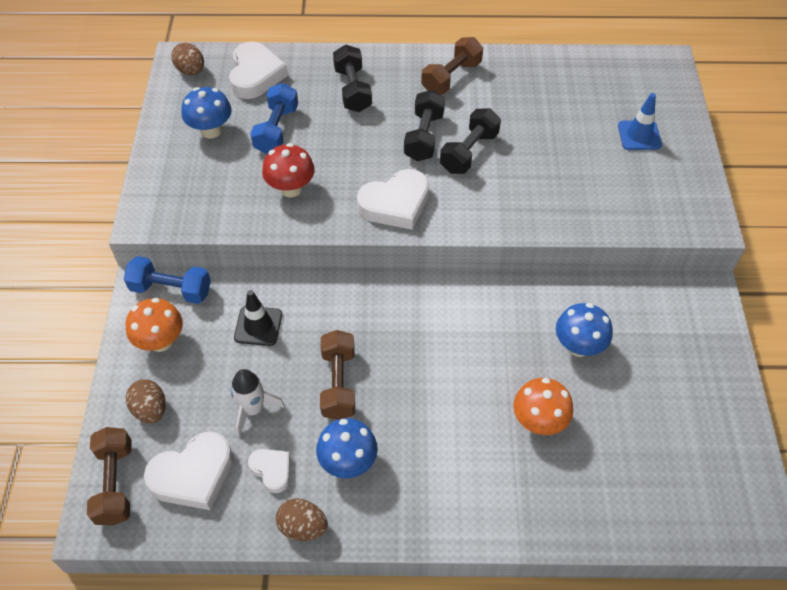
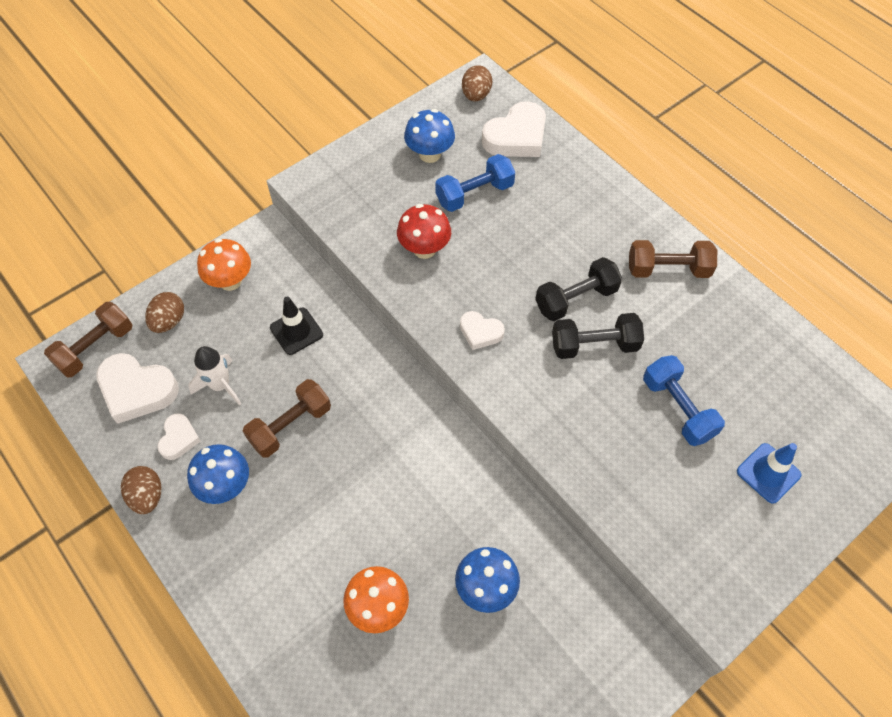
camera: 50 degrees right, 5 degrees up
blue dumbbell [124,256,211,304] -> blue dumbbell moved to [643,355,725,446]
black dumbbell [333,44,372,112] -> none
white heart [357,169,429,230] -> white heart [460,311,505,350], size x0.56

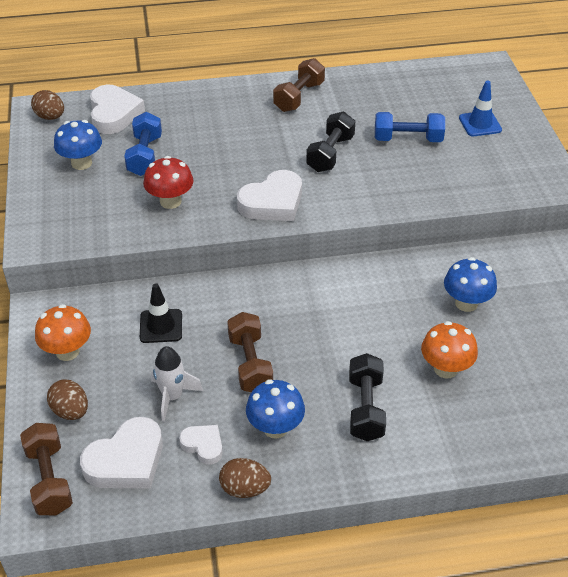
camera: 60 degrees left, 15 degrees down
white heart [460,311,505,350] -> white heart [237,170,302,221], size x1.79
black dumbbell [535,257,622,321] -> black dumbbell moved to [349,353,386,441]

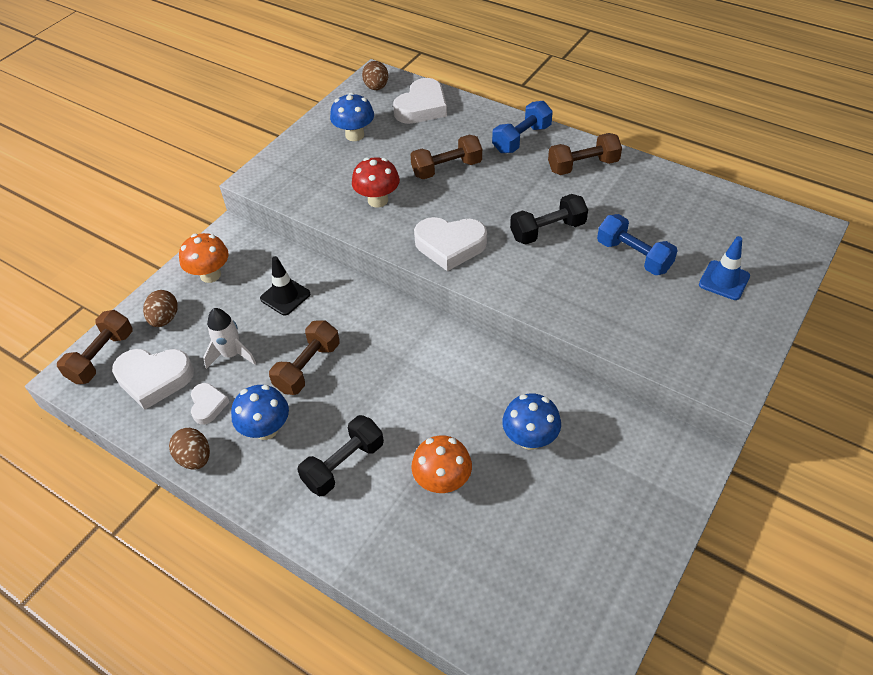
camera: 45 degrees right, 5 degrees up
blue dumbbell [124,112,162,176] -> blue dumbbell moved to [492,101,553,153]
none -> brown dumbbell [410,135,482,179]

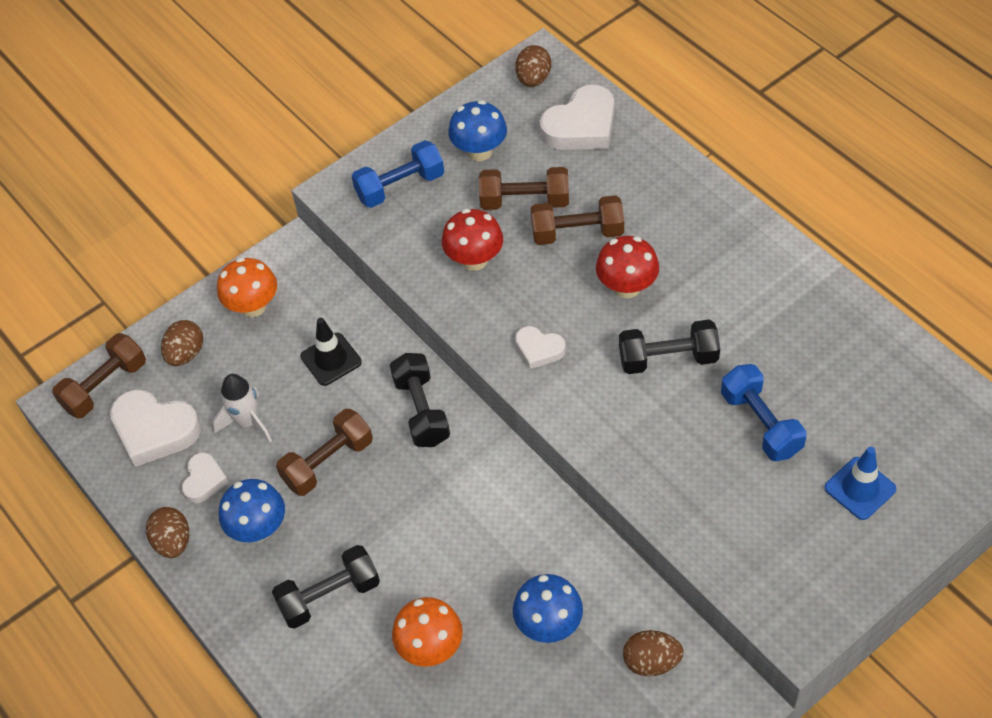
camera: 20 degrees right, 5 degrees up
white heart [414,217,487,271] -> white heart [515,326,566,369], size x0.56
blue dumbbell [492,101,553,153] -> blue dumbbell moved to [352,140,444,208]
brown dumbbell [548,133,622,175] -> brown dumbbell moved to [479,167,569,210]
none -> black dumbbell [390,353,450,447]
none -> red mushroom [596,236,659,298]
none -> brown egg [623,630,684,677]

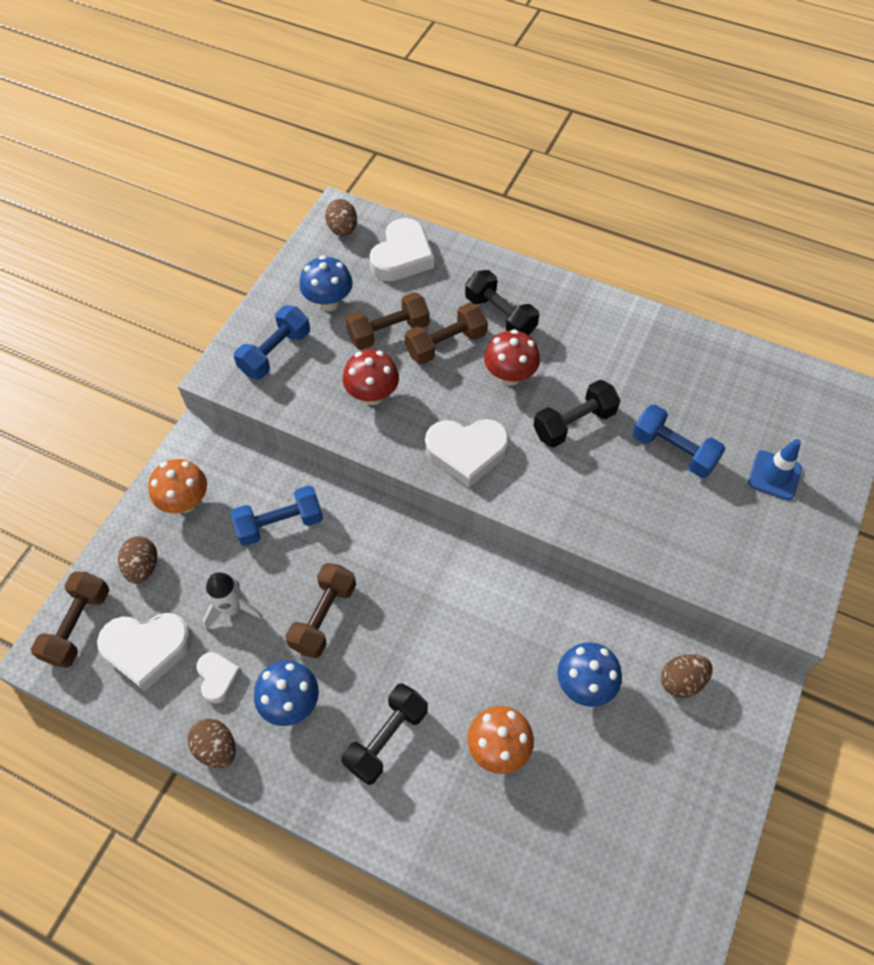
camera: 30 degrees left, 5 degrees up
black traffic cone [300,318,362,386] -> blue dumbbell [231,485,323,546]
black dumbbell [390,353,450,447] -> black dumbbell moved to [465,270,539,336]
white heart [515,326,566,369] -> white heart [425,419,509,487], size x1.79

